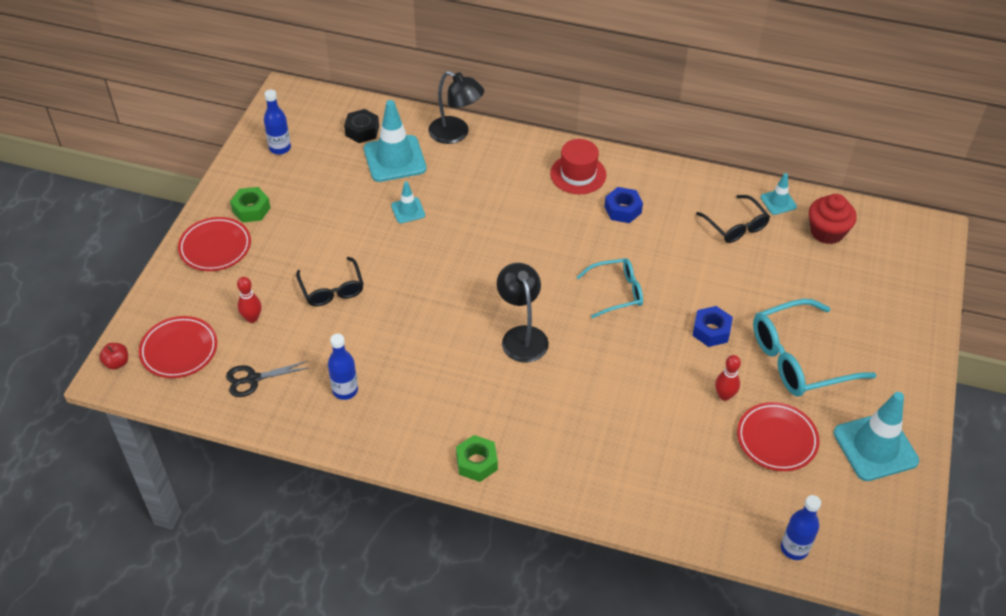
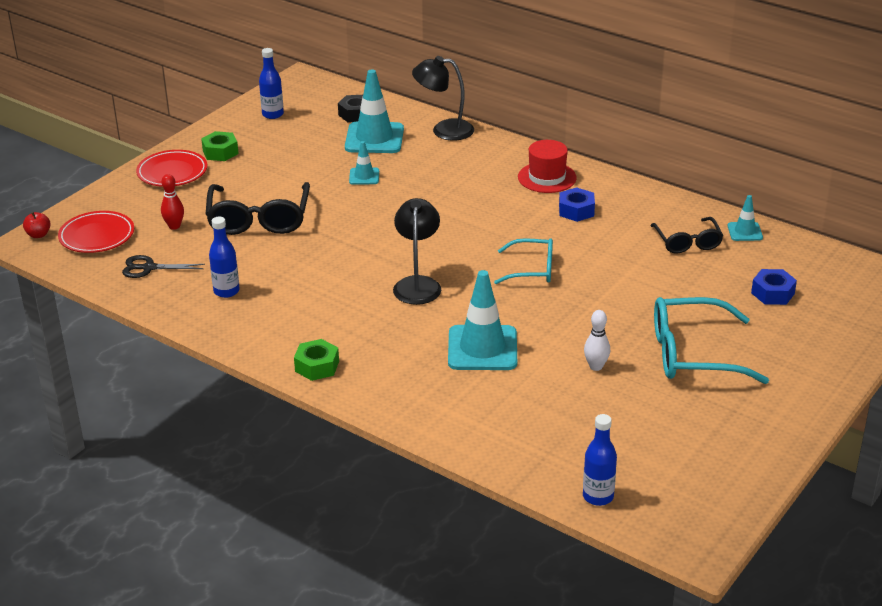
camera: 20 degrees right, 15 degrees down
black glasses [296,257,364,306] -> black glasses [206,182,310,235], size x1.65
black lamp [428,71,484,144] -> black lamp turned 135 degrees clockwise [412,56,474,141]
blue nut [692,306,733,347] -> blue nut moved to [751,269,797,305]
red bowling pin [715,355,741,401] -> white bowling pin [584,310,610,371]
red plate [737,402,819,471] -> none
red cupcake [809,194,857,244] -> none
turquoise traffic cone [834,392,919,481] -> turquoise traffic cone moved to [448,270,517,370]

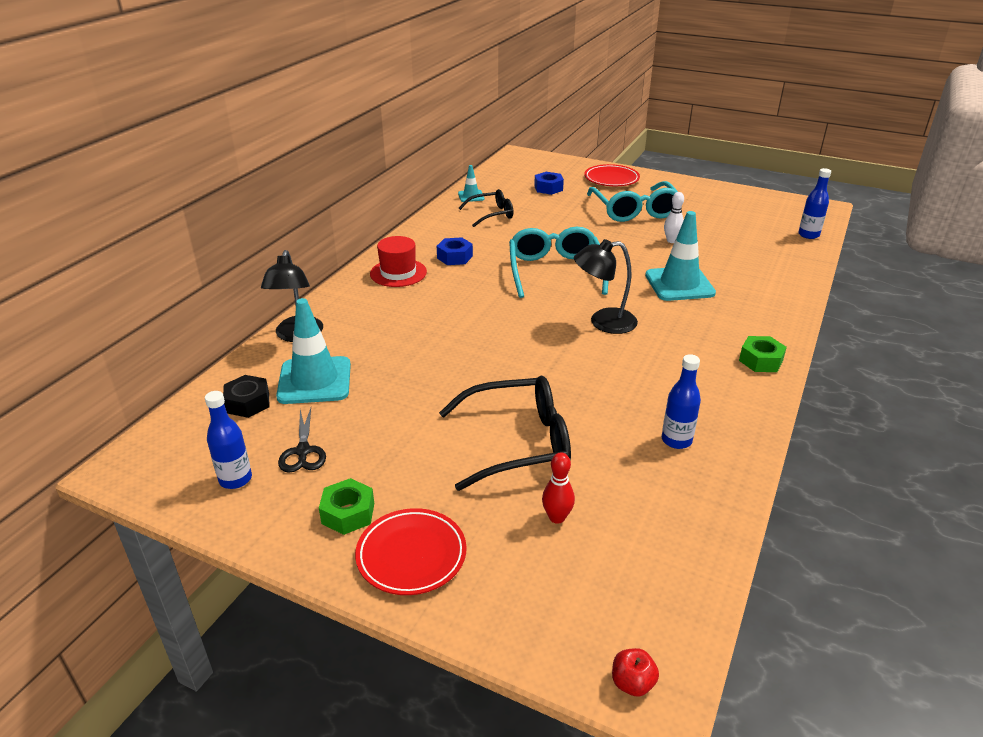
camera: 100 degrees left, 0 degrees up
red plate [58,211,134,253] -> red plate moved to [584,164,640,186]
black scissors [122,255,205,278] -> black scissors moved to [278,408,326,473]
turquoise traffic cone [349,141,379,185] -> none
turquoise glasses [494,238,553,284] -> turquoise glasses [509,226,609,298], size x1.65

